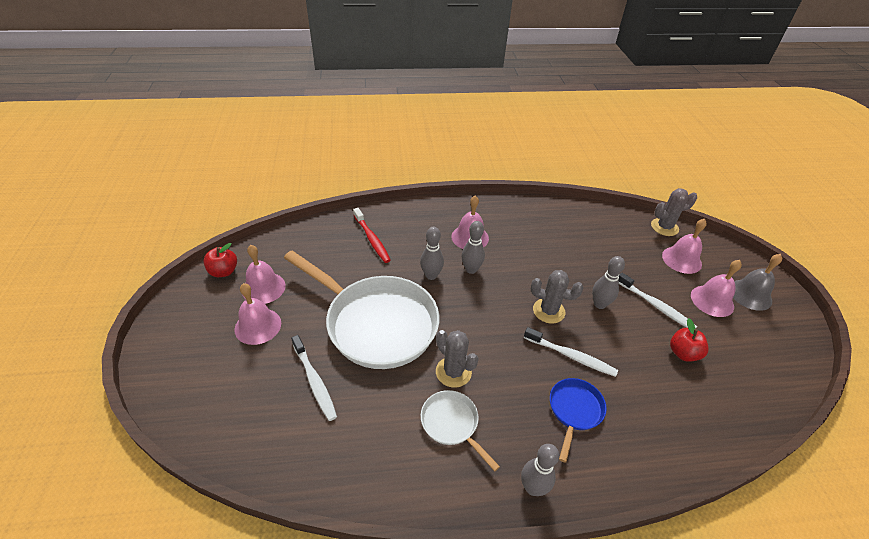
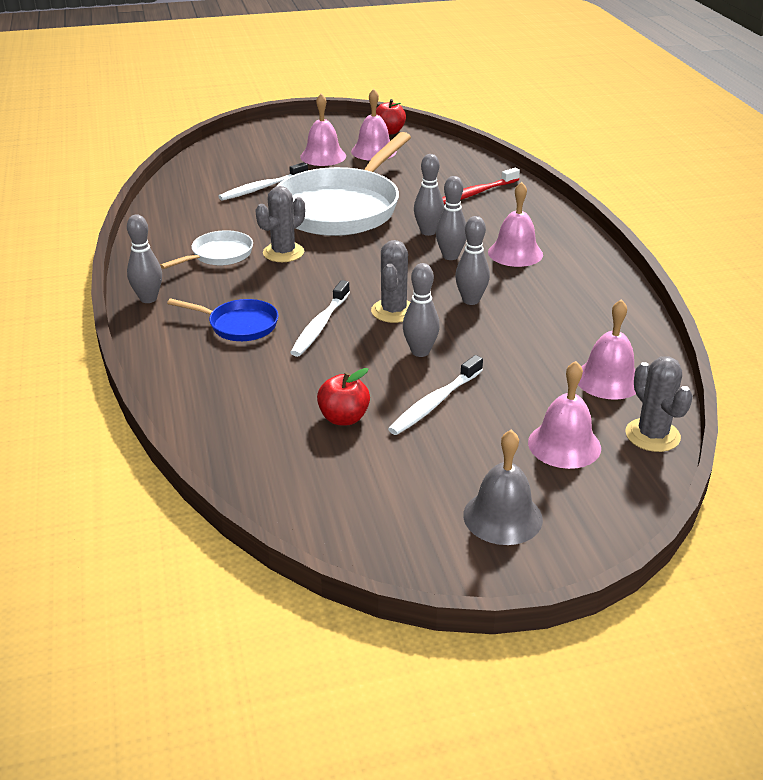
camera: 85 degrees right, 10 degrees down
pink bell [691,260,742,317] -> pink bell moved to [578,299,636,400]
none -> grey bowling pin [455,216,490,305]

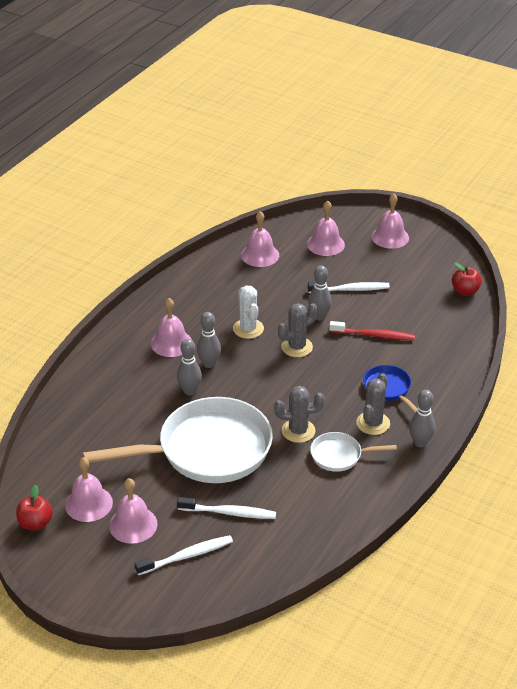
camera: 135 degrees left, 5 degrees up
white toothbrush [290,280,350,357] -> white toothbrush moved to [135,535,233,575]
red apple [317,368,370,425] -> red apple moved to [452,263,482,296]
red toothbrush [442,168,520,204] -> red toothbrush moved to [329,321,415,341]
grey bowling pin [455,216,490,305] -> white cactus [233,285,264,339]
grey bell [463,430,543,545] -> pink bell [371,194,409,249]
grey cactus [625,356,693,452] -> grey cactus moved to [356,373,390,435]

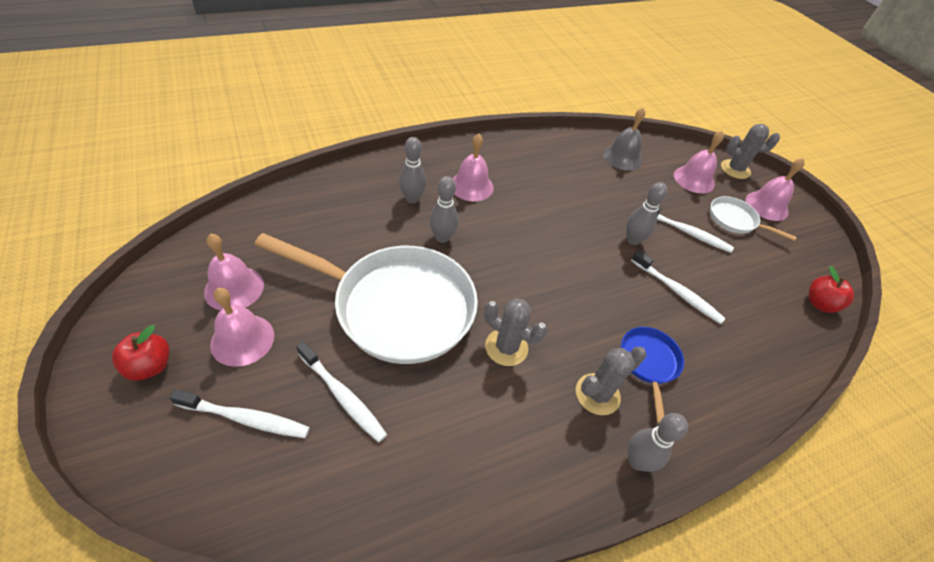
camera: 30 degrees right, 10 degrees up
red apple [16,485,53,531] -> red apple moved to [112,325,169,381]
grey bowling pin [197,312,221,368] -> grey bowling pin moved to [399,137,426,203]
white cactus [233,285,264,339] -> none
pink bell [241,211,279,267] -> grey bell [603,108,645,170]
grey cactus [278,303,318,357] -> grey cactus moved to [721,124,780,179]
white pan [310,432,397,472] -> white pan moved to [710,196,797,241]
red toothbrush [329,321,415,341] -> white toothbrush [631,250,726,324]

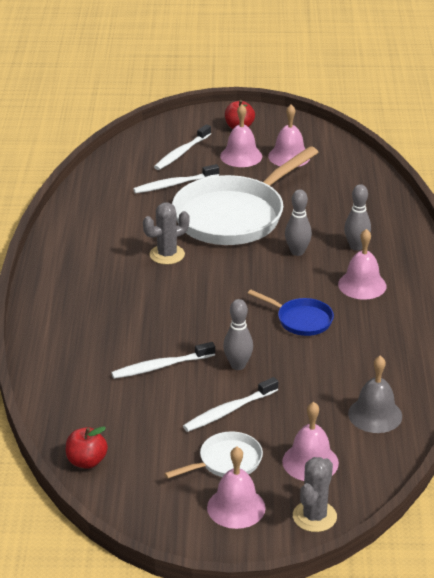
camera: 120 degrees right, 15 degrees down
grey cactus [576,347,646,415] -> none
blue pan [621,327,684,424] -> blue pan moved to [248,289,334,336]
grey bowling pin [628,413,688,472] -> none

